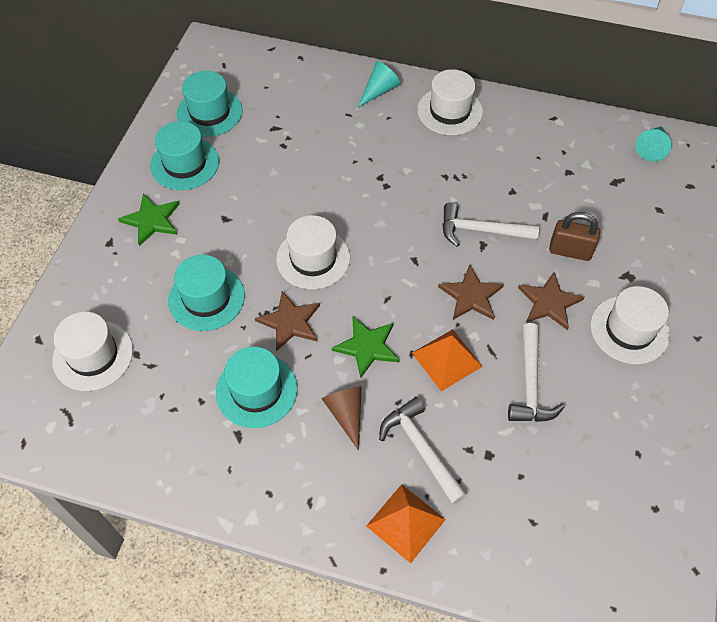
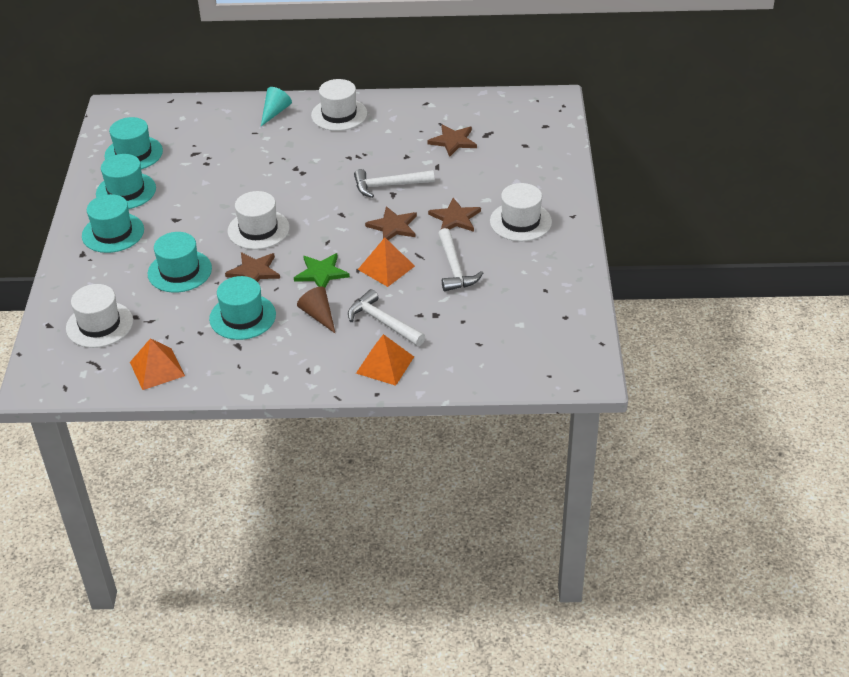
camera: 15 degrees left, 15 degrees down
green star [118,194,180,246] -> turquoise hat [82,194,144,253]
brown padlock [549,212,600,261] -> none
turquoise cone [636,126,672,161] -> none
none -> orange pyramid [130,338,185,390]
none -> brown star [428,124,477,157]

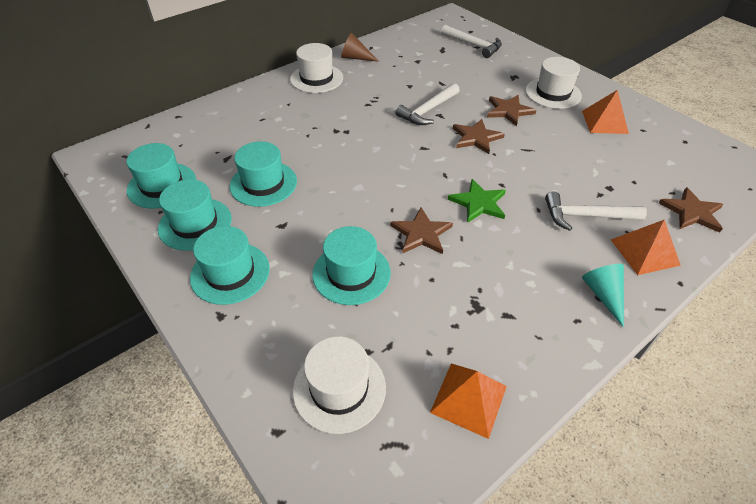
camera: 40 degrees left, 5 degrees up
turquoise hat [209,276,276,340] -> turquoise hat moved to [230,141,297,207]
white hat [227,191,290,250] -> none
turquoise cone [261,87,292,126] -> turquoise cone moved to [582,264,624,327]
brown cone [297,286,336,334] -> brown cone moved to [341,33,379,62]
orange pyramid [358,238,415,287] -> orange pyramid moved to [582,90,629,134]
brown star [428,124,477,157] -> brown star moved to [659,187,723,233]
white hammer [438,228,483,291] -> white hammer moved to [441,25,502,58]

